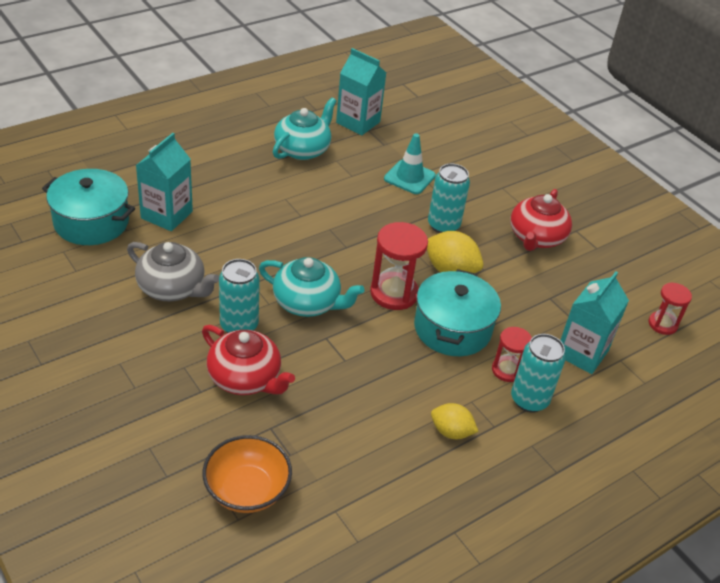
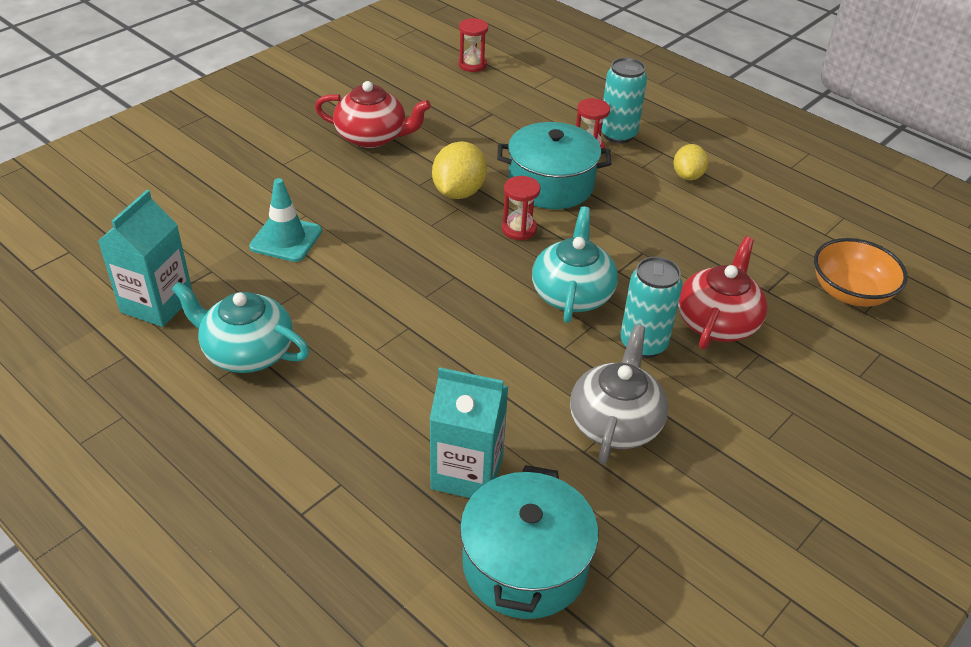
camera: 100 degrees left, 0 degrees up
red hourglass [370,222,428,310] -> red hourglass [502,176,540,240], size x0.61
turquoise can [428,164,470,233] -> none
turquoise carton [560,272,629,374] -> none

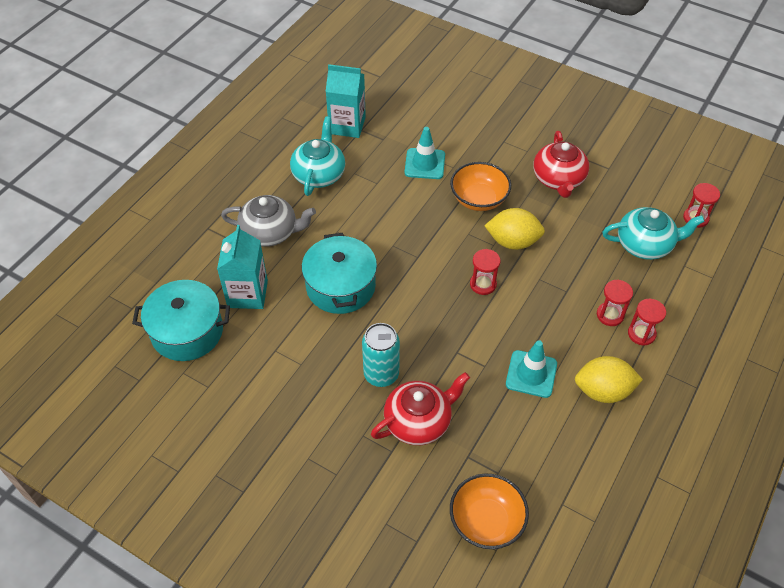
camera: 80 degrees right, 10 degrees up
turquoise pot [497,122,611,209] -> turquoise pot moved to [302,233,377,314]
turquoise teapot [532,207,618,323] -> turquoise teapot moved to [602,207,705,260]
grey teapot [570,324,668,464] -> grey teapot moved to [221,195,316,247]
turquoise can [602,58,647,143] -> red hourglass [628,299,666,346]
yellow lemon [673,144,708,180] -> yellow lemon [575,356,643,403], size x1.53
red teapot [678,236,768,349] -> red teapot turned 45 degrees counterclockwise [371,372,470,445]
none -> orange bowl [450,162,511,211]
none -> turquoise traffic cone [506,340,557,398]

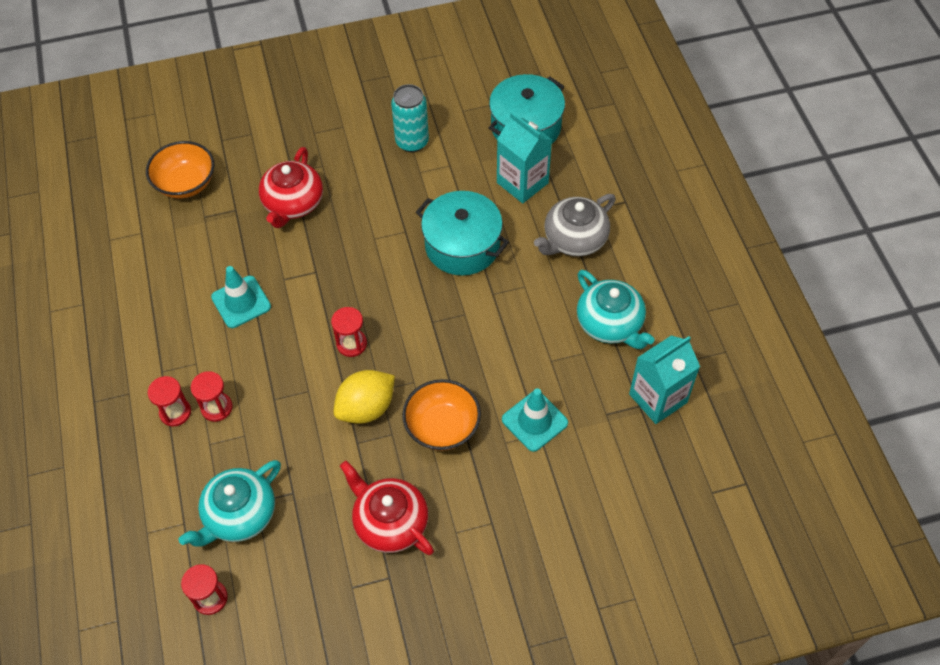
camera: 135 degrees right, 5 degrees up
turquoise can [362,323,400,387] -> turquoise can moved to [391,84,429,152]
yellow lemon [575,356,643,403] -> none

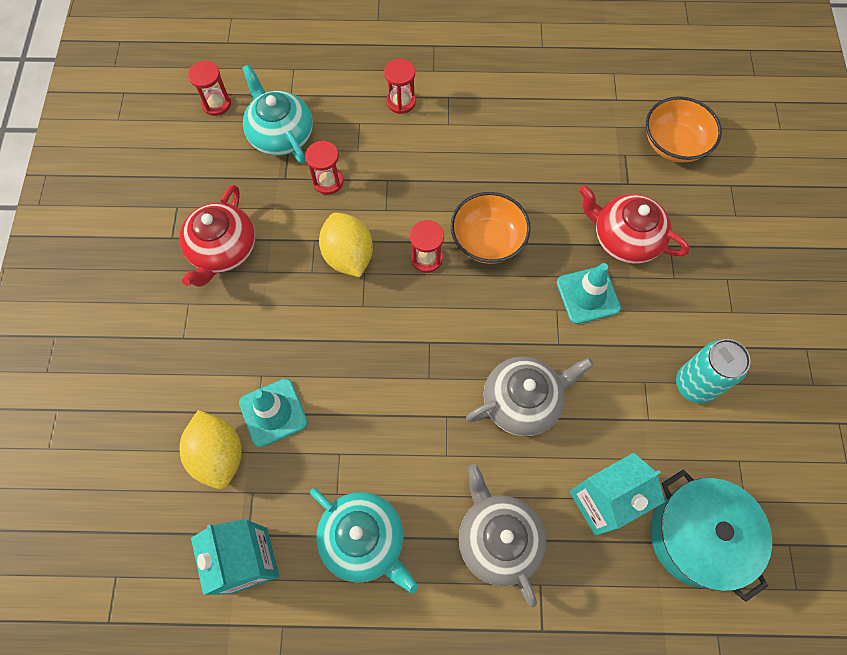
camera: 105 degrees right, 10 degrees up
red hourglass [191,371,233,422] -> red hourglass moved to [306,141,343,195]
turquoise traffic cone [211,266,271,328] -> turquoise traffic cone moved to [556,263,621,324]
red teapot [340,461,434,555] -> red teapot turned 135 degrees clockwise [179,185,255,287]
orange bowl [402,379,481,451] -> orange bowl moved to [451,192,531,264]
turquoise pot [416,191,509,276] -> grey teapot [466,357,594,436]
turquoise teapot [577,270,654,349] -> turquoise teapot turned 120 degrees counterclockwise [310,488,418,593]
none -> yellow lemon [179,410,242,489]

